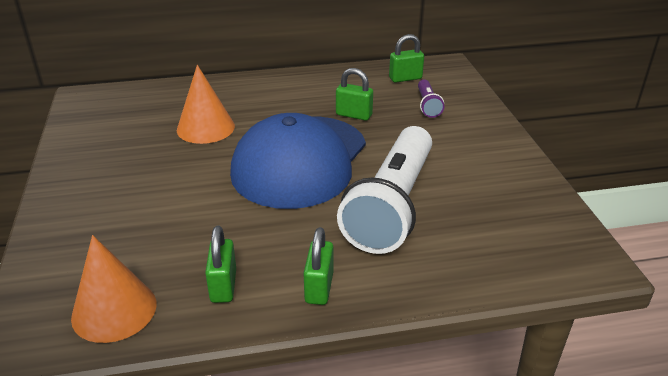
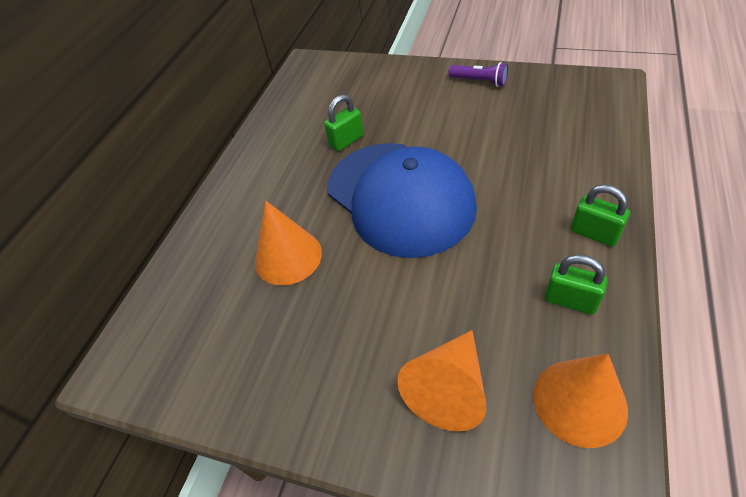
camera: 55 degrees left, 15 degrees up
white flashlight [337,126,432,254] -> none
green padlock [389,34,424,83] -> none
purple flashlight [418,79,444,118] -> purple flashlight moved to [448,62,508,87]
none -> orange cone [397,330,486,432]

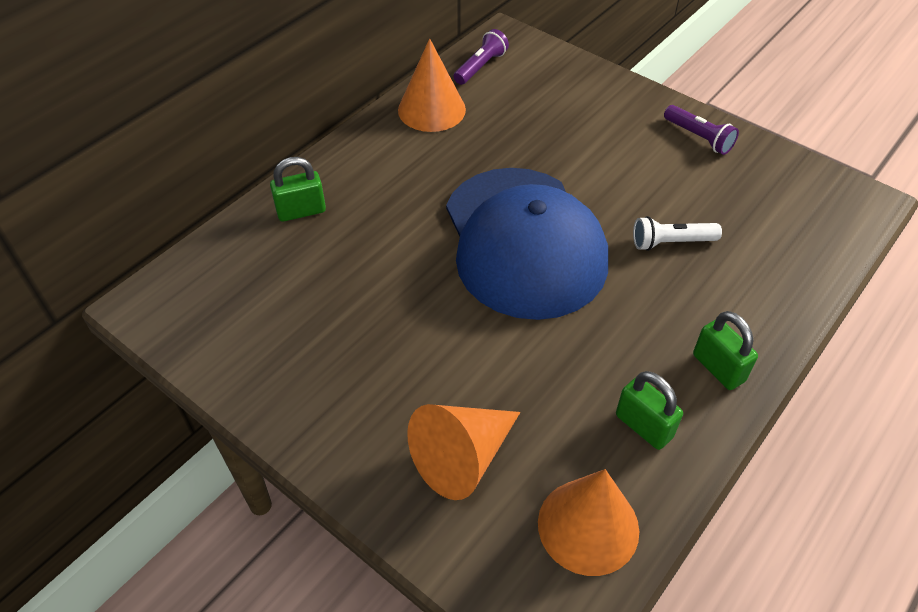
camera: 15 degrees right, 0 degrees up
orange cone [255,201,322,285] -> orange cone moved to [398,38,466,132]
green padlock [324,94,364,151] -> green padlock moved to [270,157,326,222]
none -> purple flashlight [454,29,509,85]
none -> white flashlight [633,216,722,251]

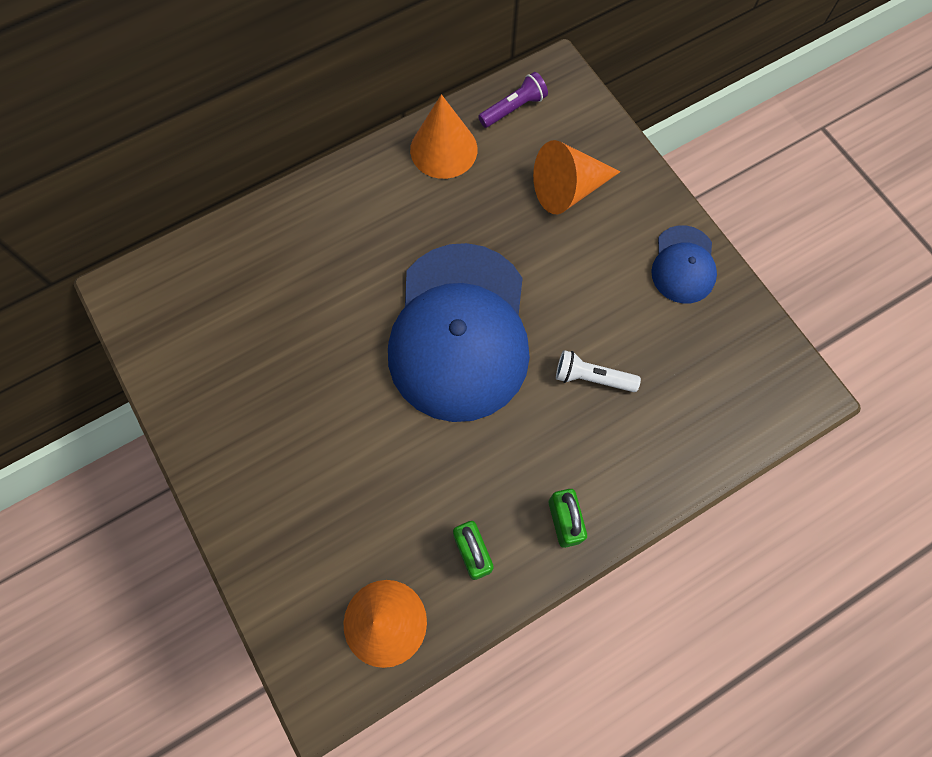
camera: 20 degrees right, 20 degrees up
green padlock [270,157,326,222] -> none
orange cone [407,404,520,500] -> orange cone moved to [533,140,620,214]
purple flashlight [664,105,739,155] -> blue cap [651,225,717,304]

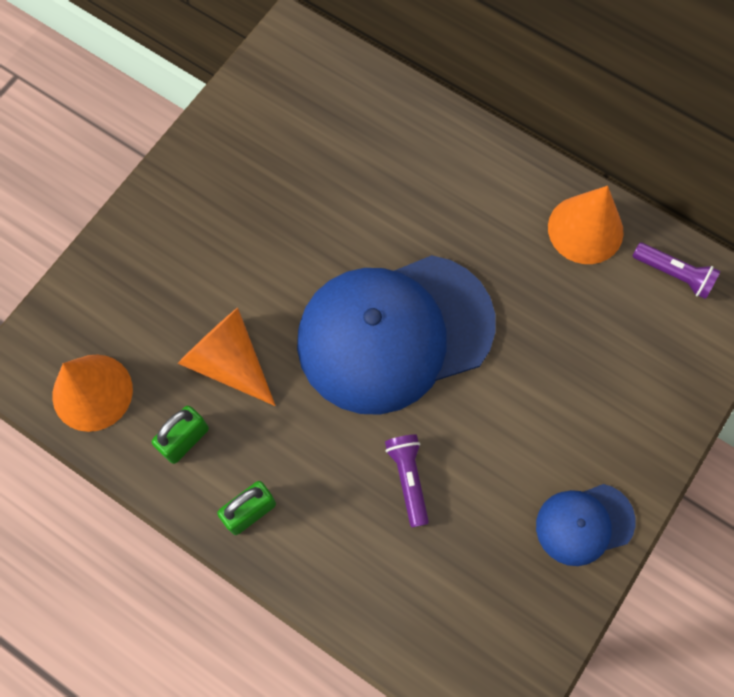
camera: 65 degrees right, 0 degrees up
orange cone [533,140,620,214] -> orange cone moved to [178,308,276,406]
white flashlight [556,350,641,392] -> purple flashlight [385,434,429,527]

